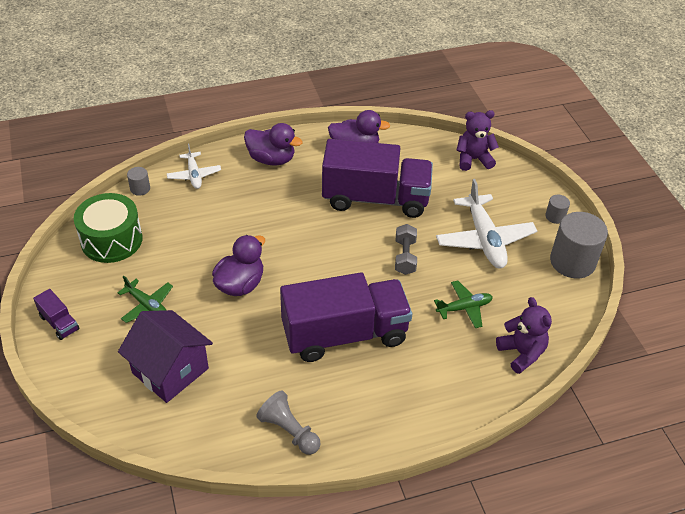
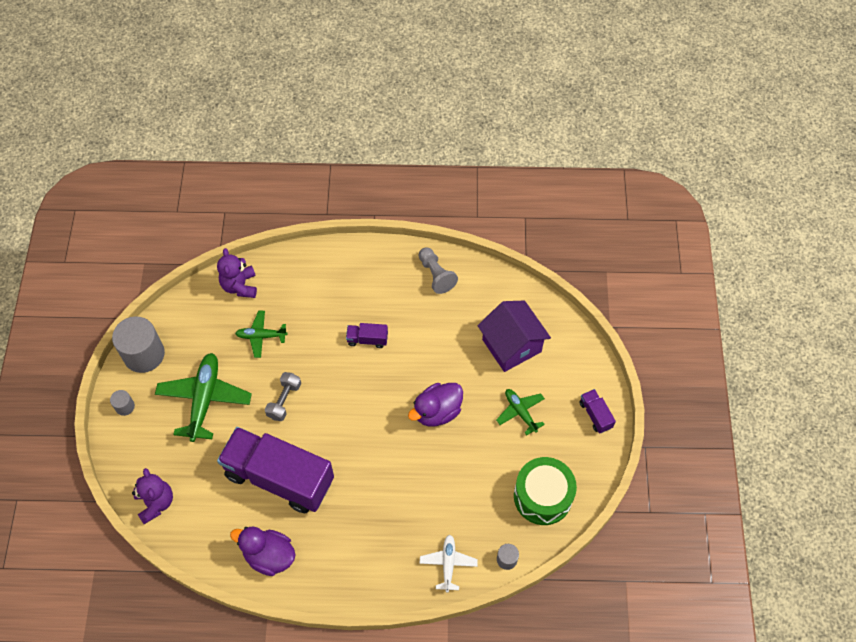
camera: 160 degrees left, 15 degrees up
purple duck [244,123,303,166] -> none
purple truck [280,273,412,362] -> purple truck [346,323,388,348], size x0.40
white plane [436,179,537,268] -> green plane [155,353,252,442]
purple teddy bear [457,110,499,171] -> purple teddy bear turned 120 degrees counterclockwise [132,468,173,524]

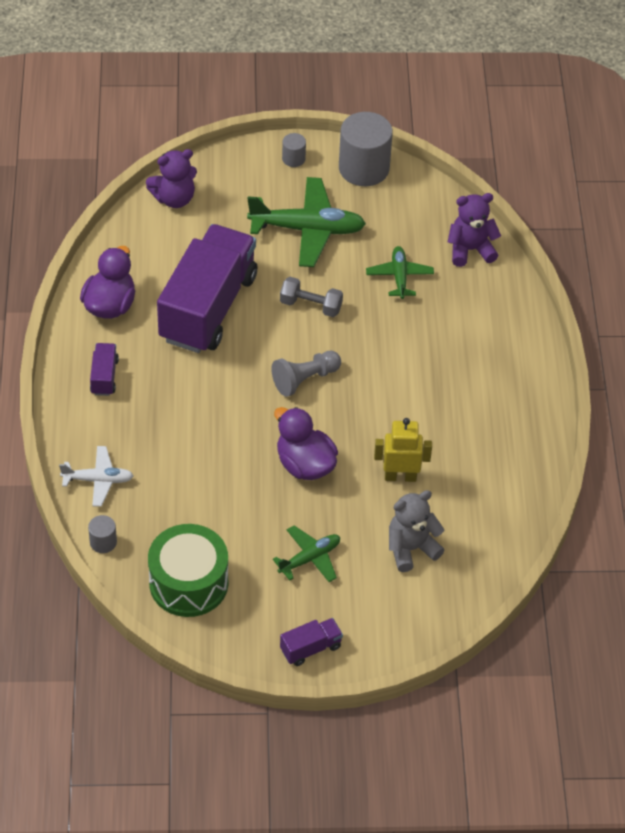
camera: 85 degrees right, 10 degrees down
purple truck [346,323,388,348] -> purple truck moved to [90,343,119,396]
grey pawn [419,247,458,294] -> grey pawn moved to [271,351,341,397]
purple house [477,301,551,372] -> grey teddy bear [389,490,445,572]
none -> yellow robot [374,418,432,482]

